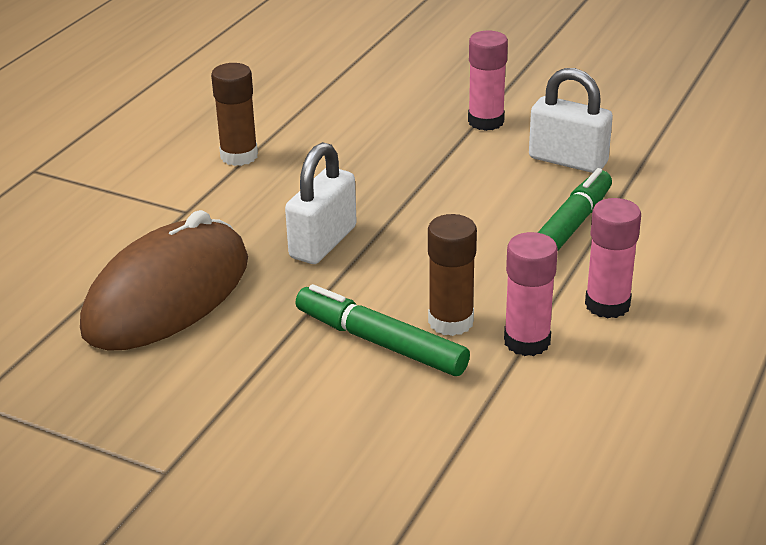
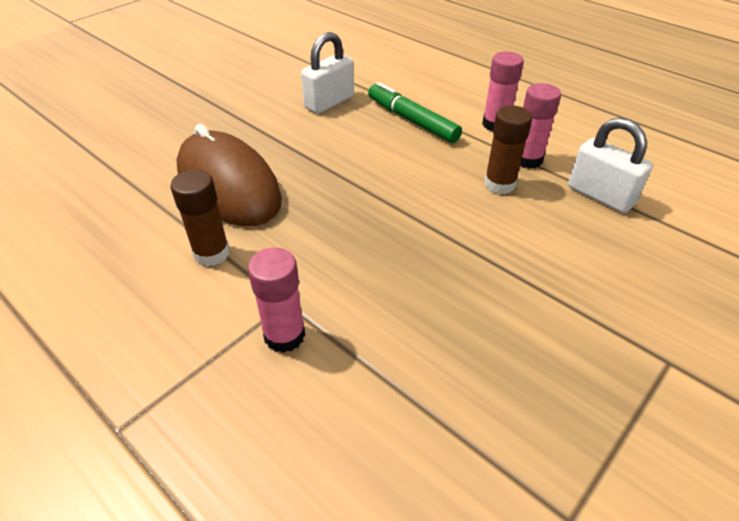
camera: 75 degrees left, 10 degrees up
brown mouse [80,210,248,351] -> brown mouse moved to [176,124,282,226]
white padlock [285,142,357,264] -> white padlock moved to [568,118,653,213]
green marker [295,284,470,376] -> none
pink glue stick [468,31,508,131] -> pink glue stick moved to [248,248,305,353]

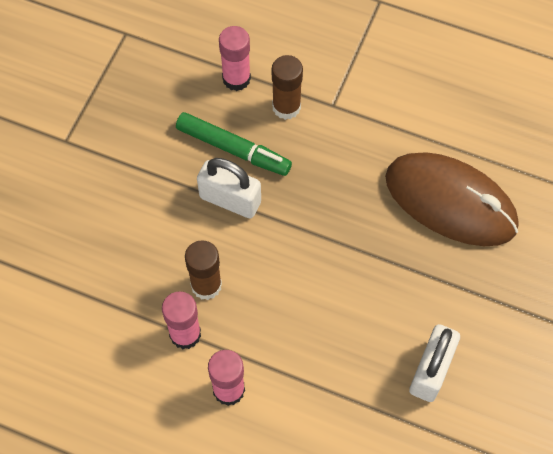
camera: 160 degrees right, 20 degrees up
brown glue stick [171,169,230,266] -> brown glue stick moved to [272,55,303,120]
pink glue stick [248,248,305,353] -> pink glue stick moved to [219,26,251,91]
green marker [368,82,462,143] -> green marker moved to [176,112,292,176]
white padlock [568,118,653,213] -> white padlock moved to [197,158,261,219]

